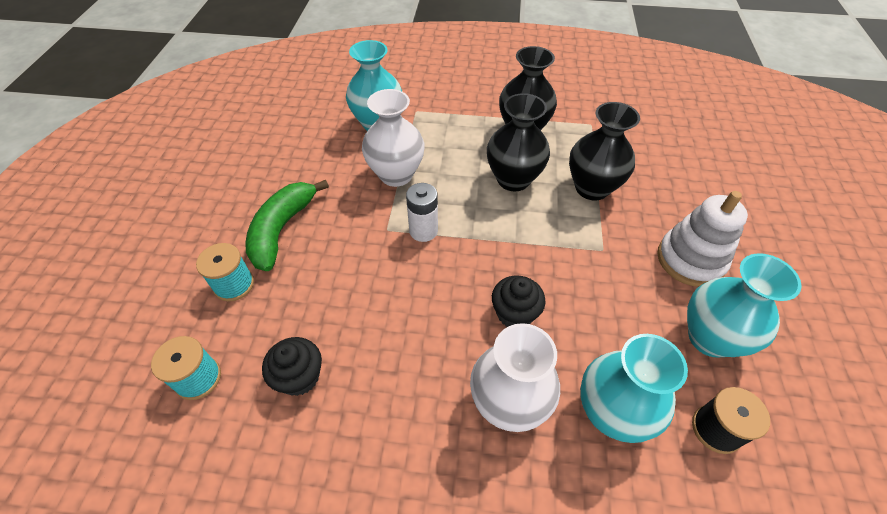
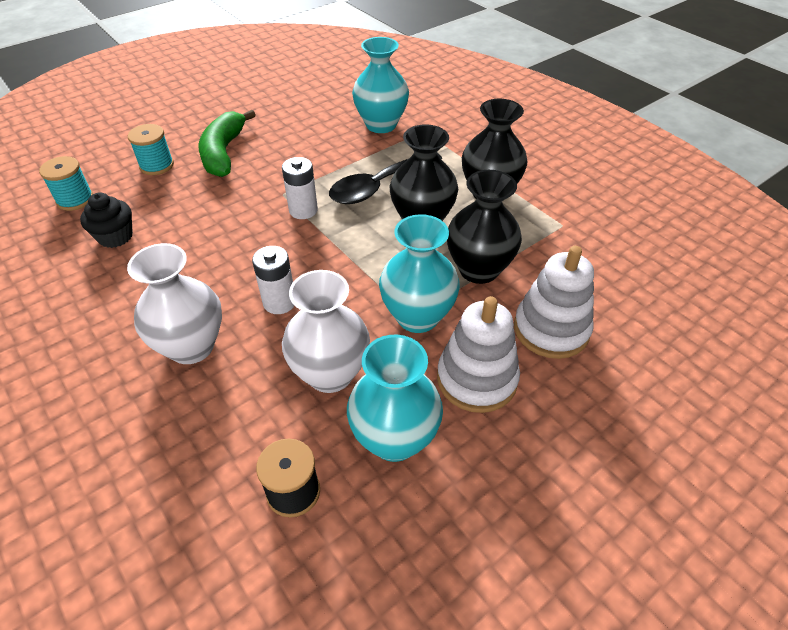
camera: 45 degrees right, 5 degrees down
green banana [245,180,329,271] -> green banana turned 60 degrees counterclockwise [199,110,256,177]
white vase [362,89,424,187] -> white vase moved to [282,270,370,393]
black cupcake [492,276,546,327] -> white battery [252,246,294,314]
turquoise vase [580,334,688,443] -> turquoise vase moved to [379,214,460,333]
none -> black spoon [329,153,442,204]
none -> white stacking toy [514,246,594,359]

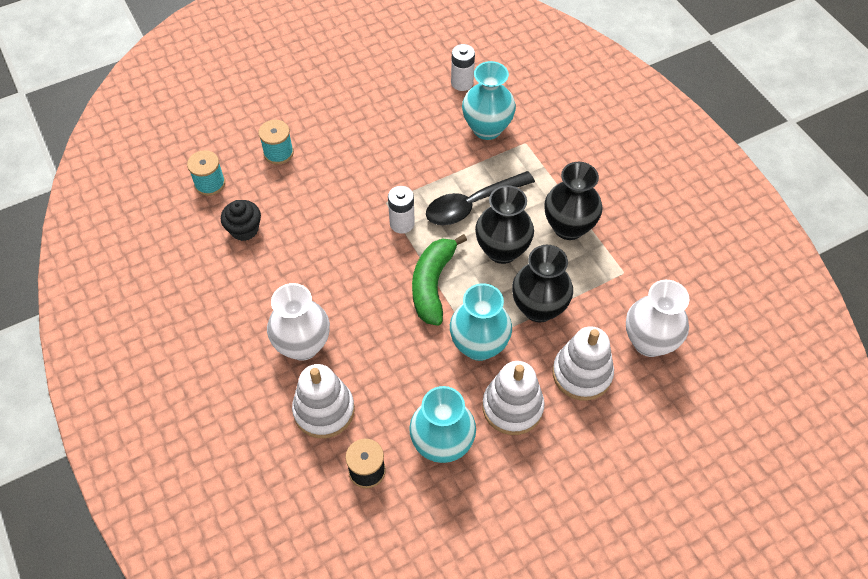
camera: 10 degrees right, 10 degrees up
green banana [199,110,256,177] -> green banana moved to [412,234,467,326]
white battery [252,246,294,314] -> white battery moved to [451,44,475,91]
white vase [282,270,370,393] -> white vase moved to [626,280,690,357]
none -> white stacking toy [292,364,355,438]

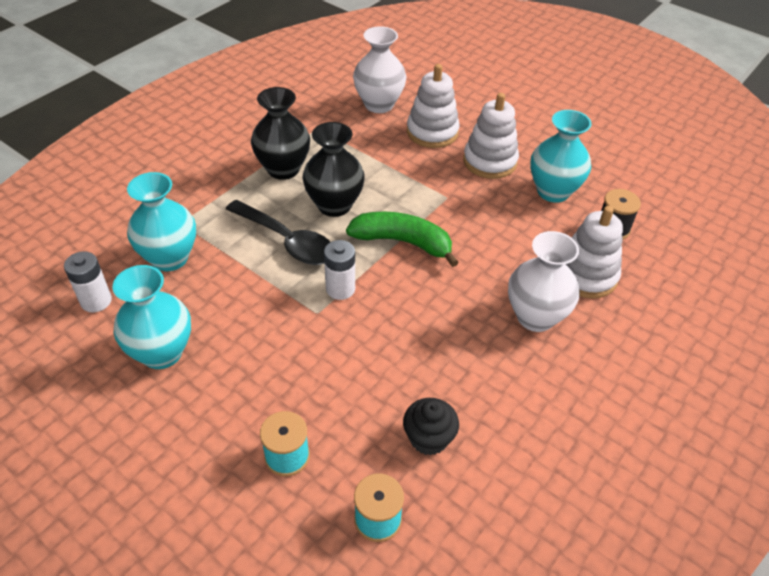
camera: 115 degrees left, 10 degrees down
green banana [412,234,467,326] -> green banana turned 150 degrees counterclockwise [346,212,459,267]
turquoise vase [450,283,512,361] -> turquoise vase moved to [113,265,191,369]
black vase [512,245,573,323] -> none

